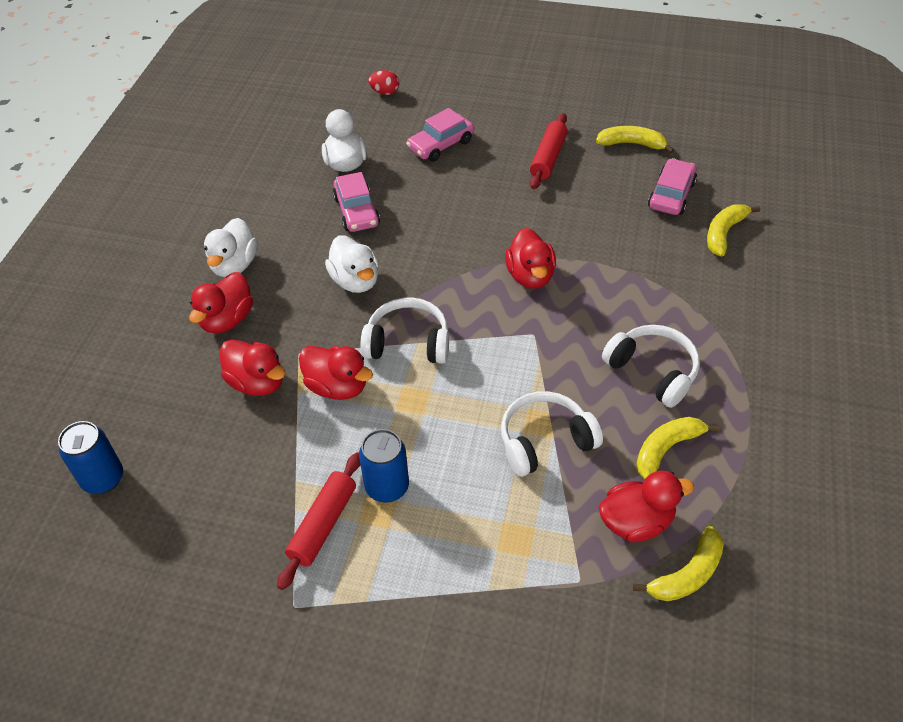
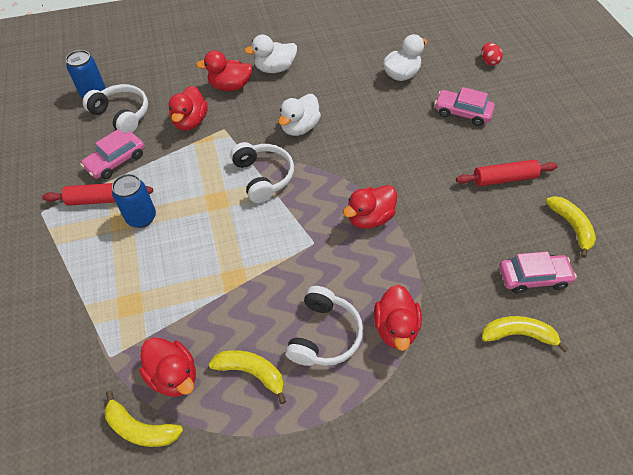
camera: 60 degrees right, 5 degrees up
red duck [299,346,373,400] -> red duck moved to [374,285,422,351]
pink car [333,172,380,232] -> pink car moved to [81,129,145,179]
white headphones [501,391,603,477] -> white headphones moved to [83,84,148,134]

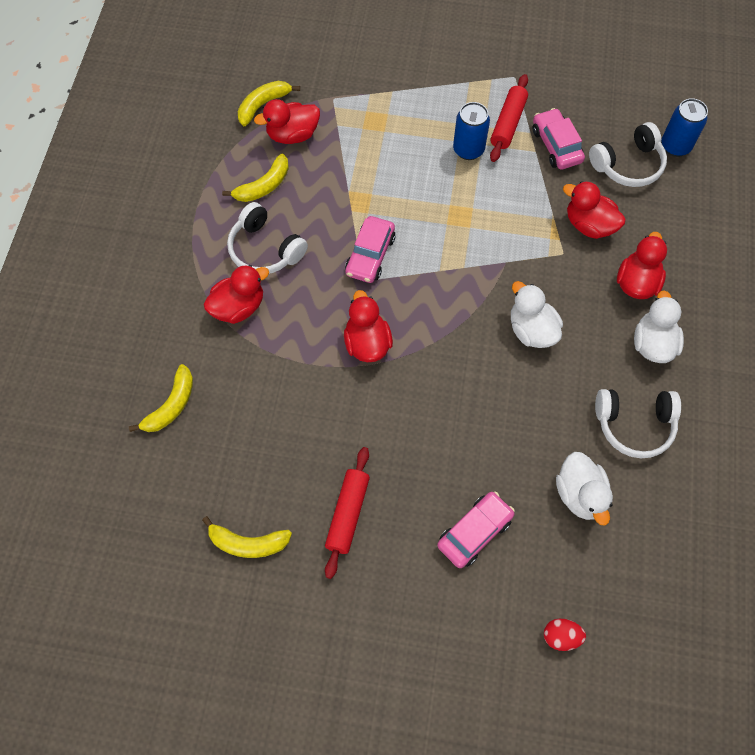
camera: 115 degrees right, 10 degrees up
white headphones [230,142,294,203] -> white headphones moved to [595,389,681,458]
red duck [374,285,422,351] -> red duck turned 120 degrees clockwise [204,265,269,324]
pink car [499,251,577,294] -> pink car moved to [345,216,396,283]

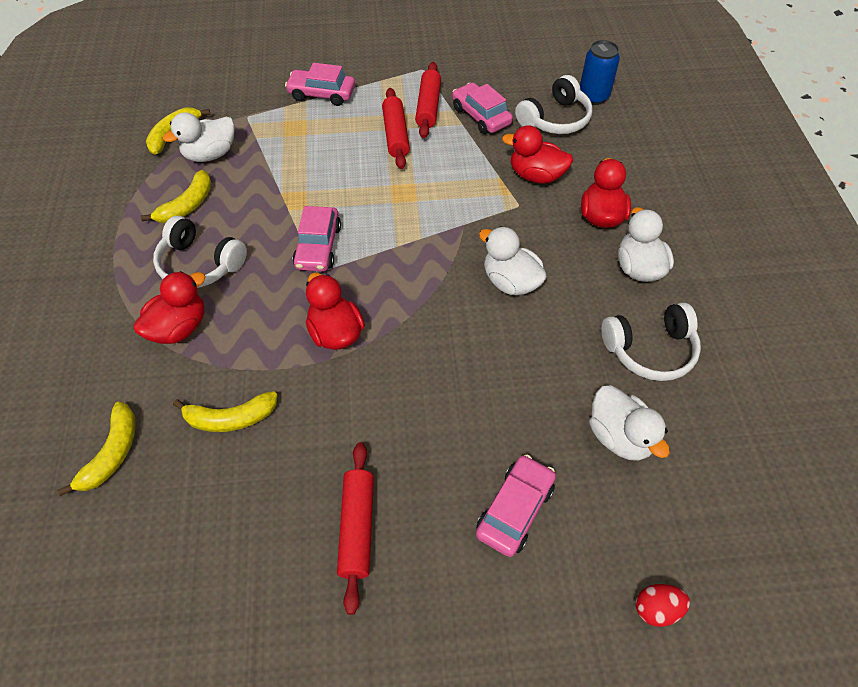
camera: 15 degrees left, 10 degrees down
yellow banana [202,516,292,558] -> yellow banana moved to [173,391,277,432]
red duck [254,99,320,144] -> white duck [163,112,235,162]
blue can [453,102,490,160] -> red rolling pin [382,88,410,169]
none -> pink car [285,63,355,106]

